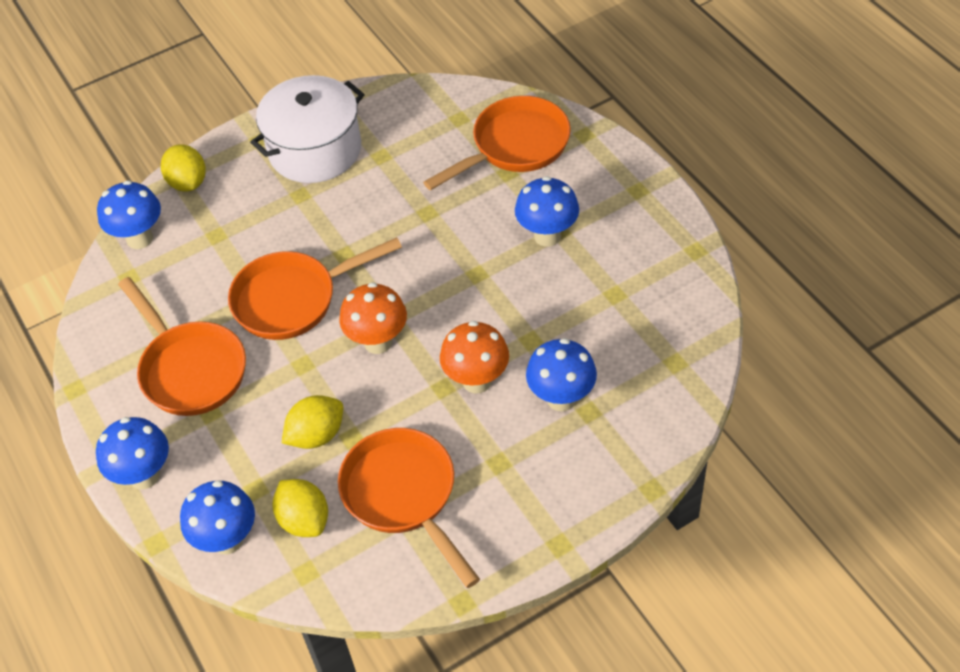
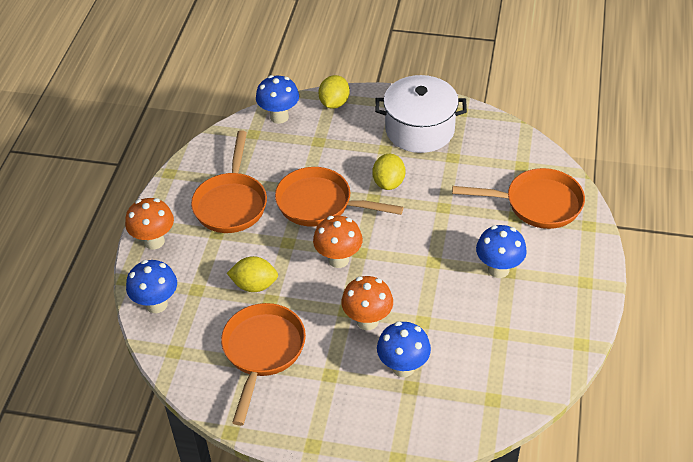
camera: 40 degrees right, 5 degrees down
blue mushroom [96,417,169,489] -> orange mushroom [125,198,174,250]
yellow lemon [272,479,328,537] -> yellow lemon moved to [372,154,405,190]

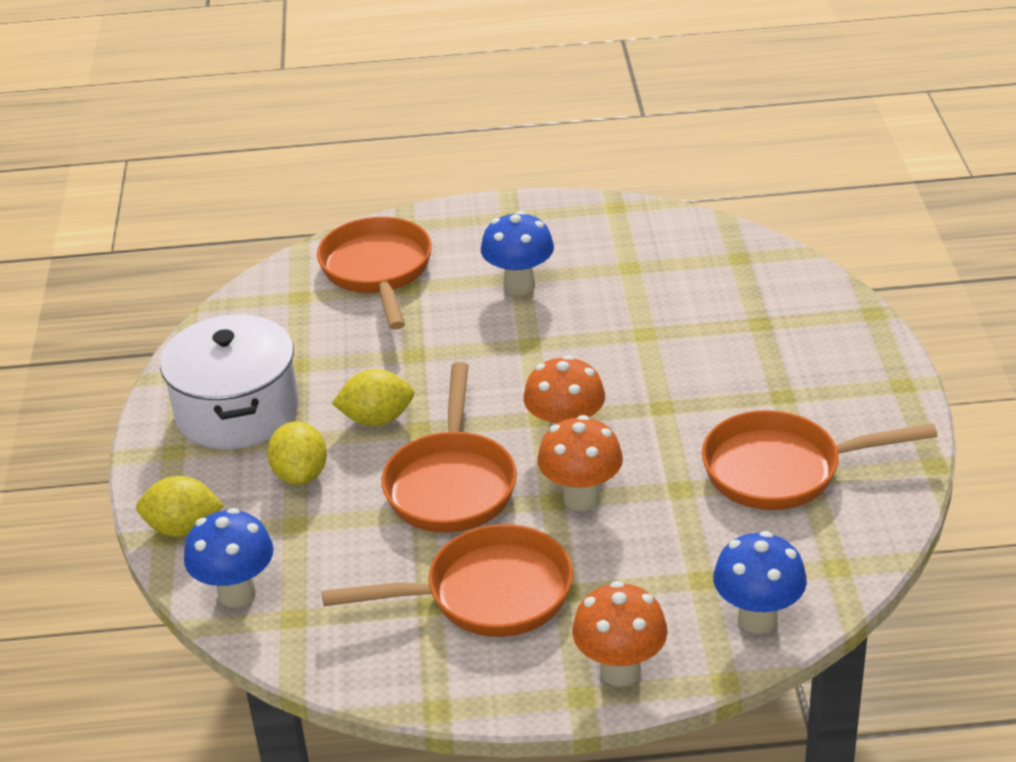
camera: 105 degrees left, 10 degrees down
yellow lemon [227,256,278,292] -> yellow lemon moved to [267,421,327,485]
orange mushroom [341,276,393,330] -> orange mushroom moved to [537,415,623,511]
blue mushroom [377,322,431,377] -> none

